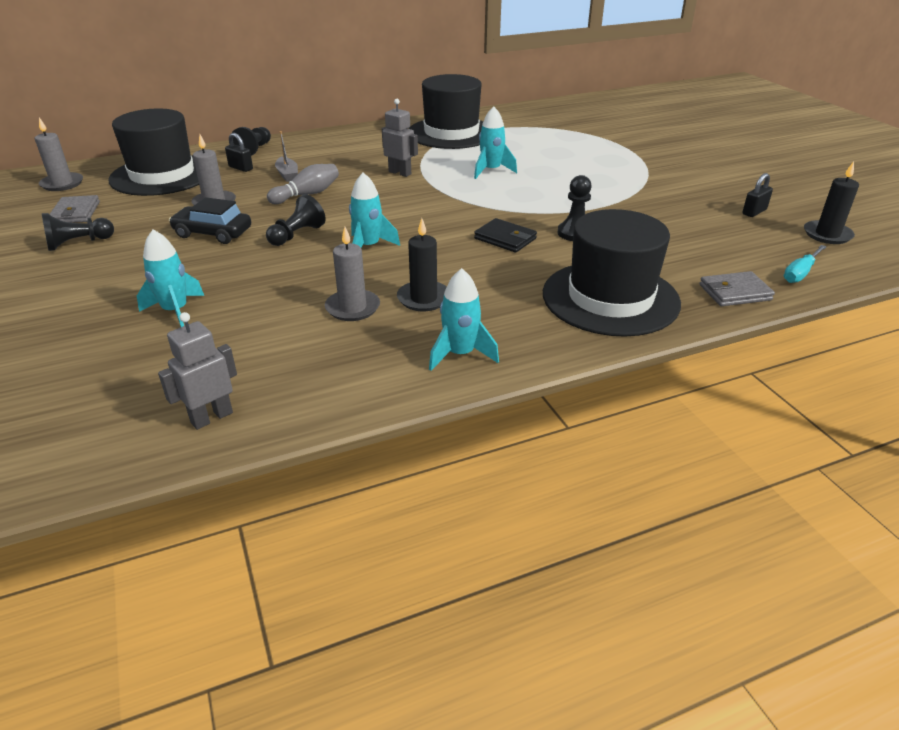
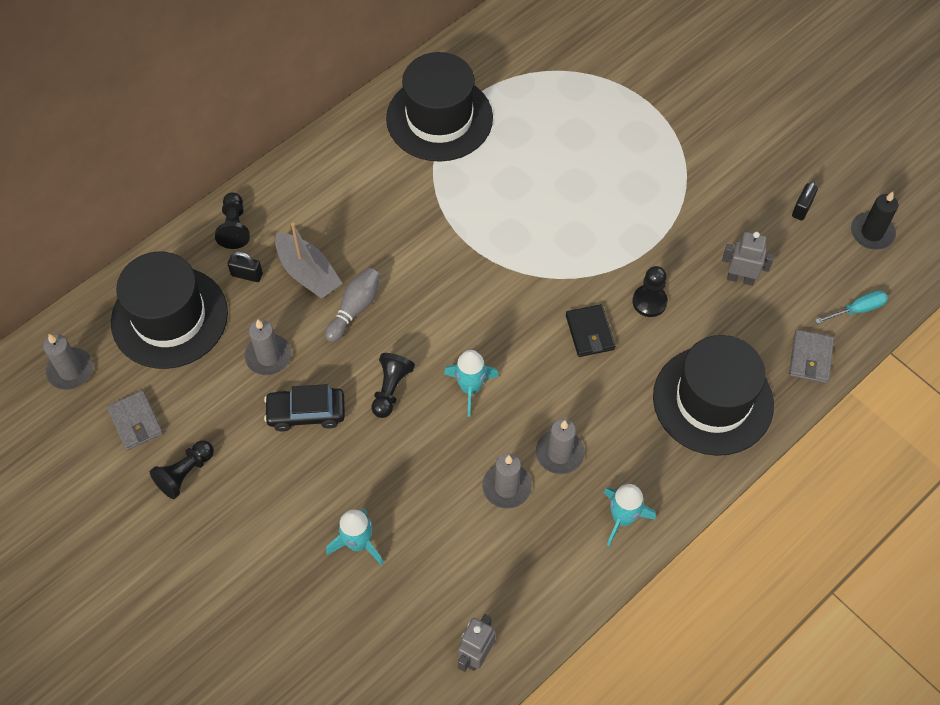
camera: 20 degrees left, 25 degrees up
grey boat [275,131,298,182] -> grey boat [275,223,343,299], size x1.62
grey robot [382,99,418,177] -> grey robot moved to [722,232,774,286]
black candle [397,218,447,311] -> grey candle [536,419,585,474]
turquoise rocket [474,106,517,179] -> none
black wallet [474,218,537,252] -> black wallet turned 60 degrees clockwise [566,304,615,357]
grey wallet [699,271,775,306] -> grey wallet turned 45 degrees counterclockwise [789,330,834,383]
turquoise screwdriver [783,245,827,283] -> turquoise screwdriver turned 135 degrees counterclockwise [815,290,888,324]

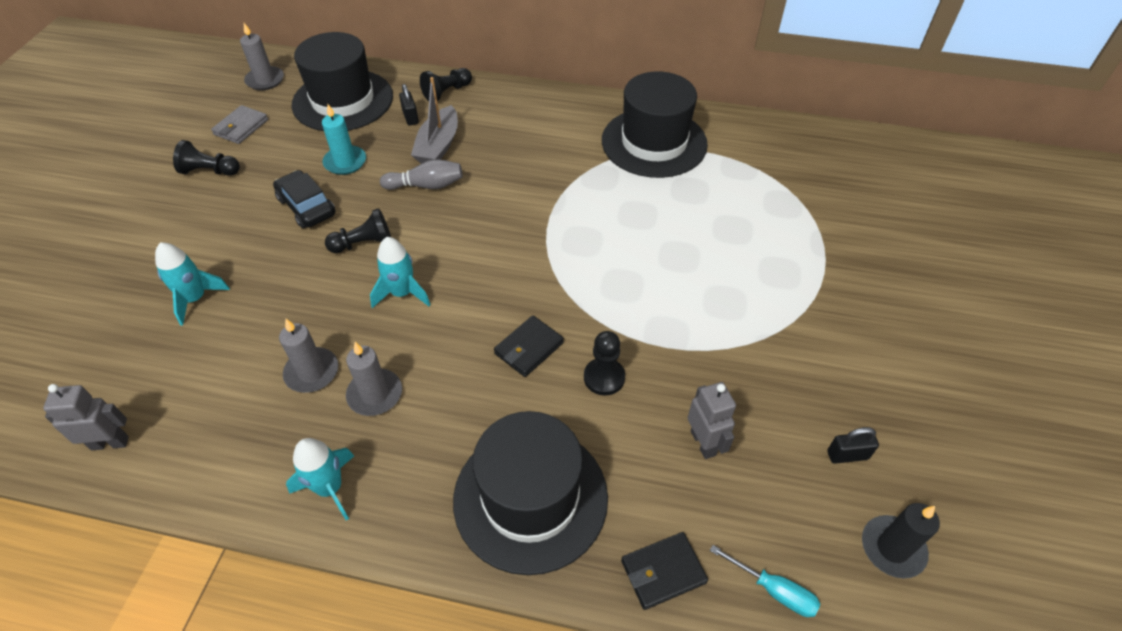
camera: 55 degrees right, 10 degrees down
grey candle [245,319,292,375] -> turquoise candle [322,104,366,175]
grey wallet [789,330,834,383] -> black wallet [621,532,708,610]

